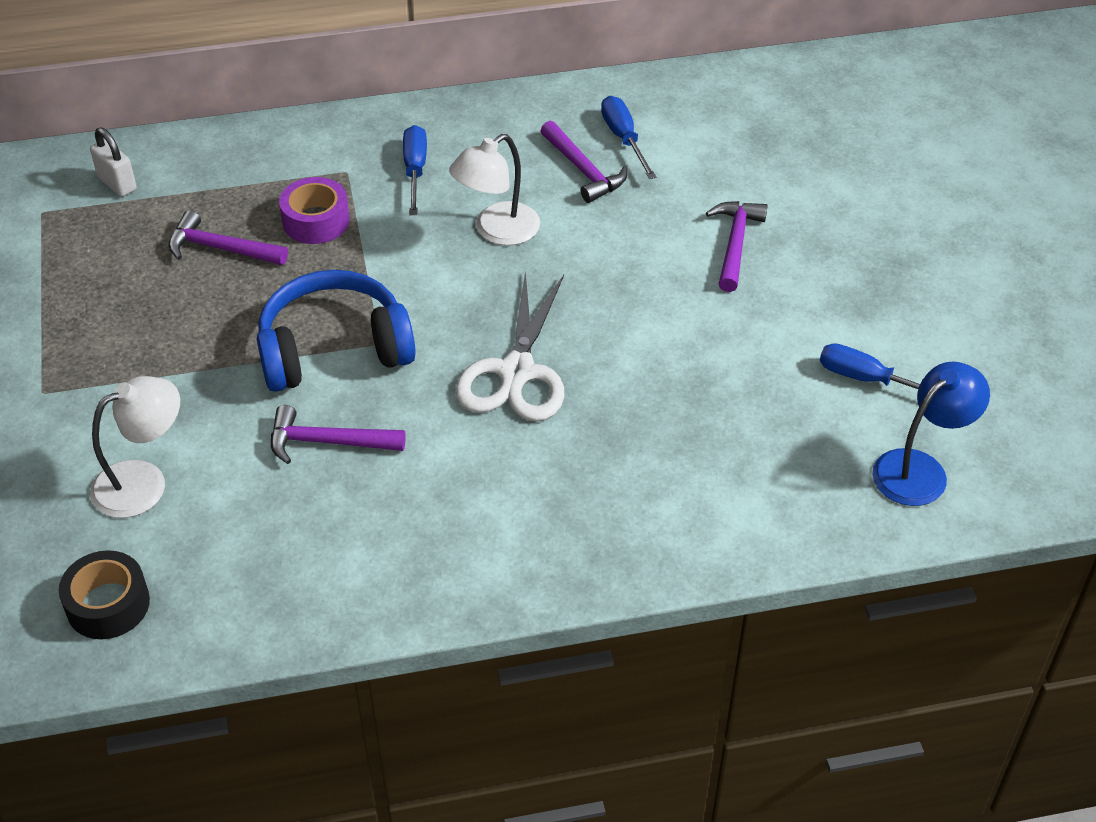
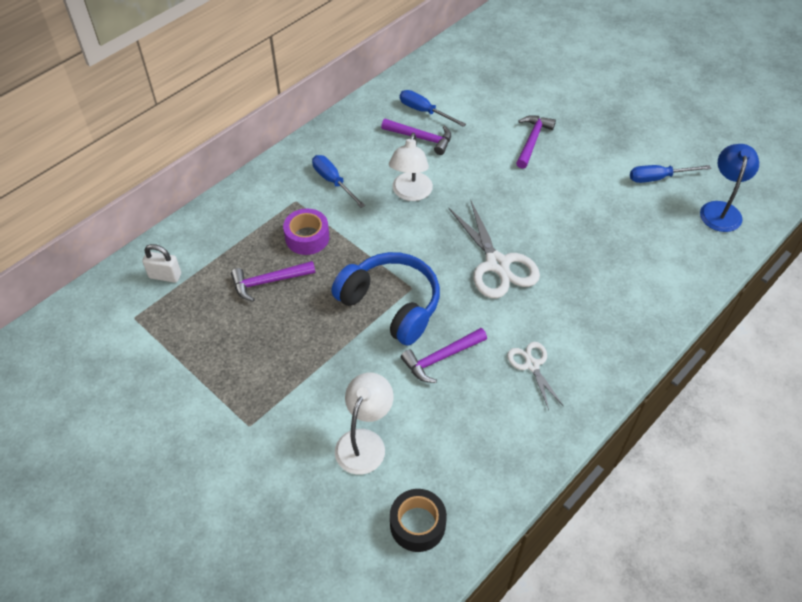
camera: 35 degrees left, 5 degrees up
blue headphones [257,270,416,392] -> blue headphones turned 90 degrees clockwise [332,252,440,346]
purple hammer [706,201,768,292] -> purple hammer turned 45 degrees clockwise [516,115,556,169]
none -> white scissors [507,342,563,410]

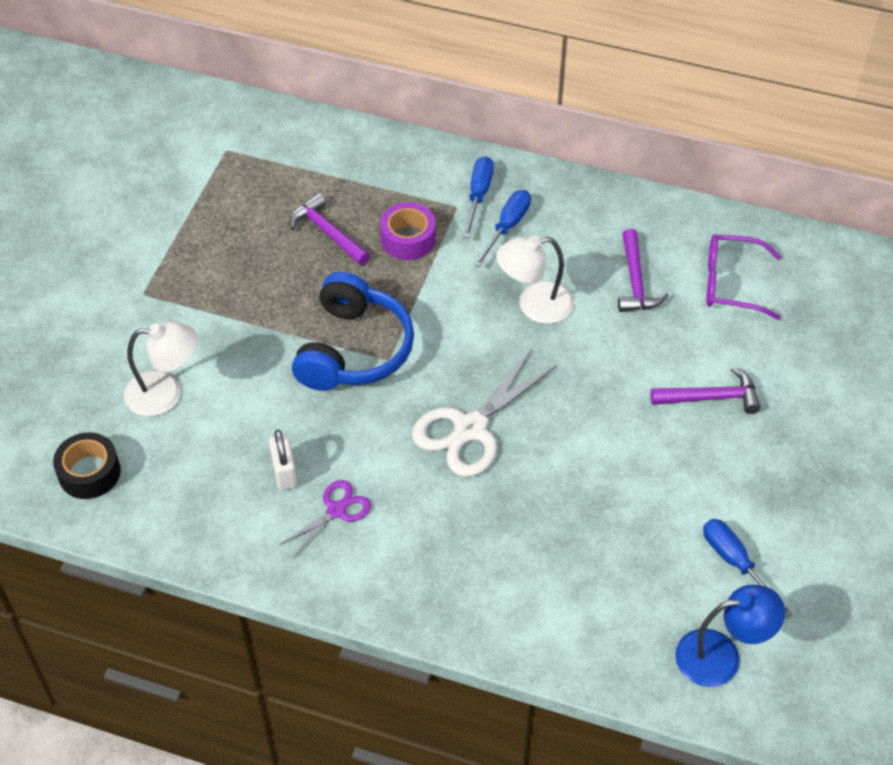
camera: 65 degrees right, 0 degrees up
white padlock [142,244,181,283] -> white padlock moved to [269,430,297,490]
blue screwdriver [400,90,466,127] -> blue screwdriver moved to [463,156,494,238]
purple hammer [401,328,487,383] -> none
white scissors [507,342,563,410] -> purple scissors [279,480,371,558]
none -> purple glasses [706,234,781,320]

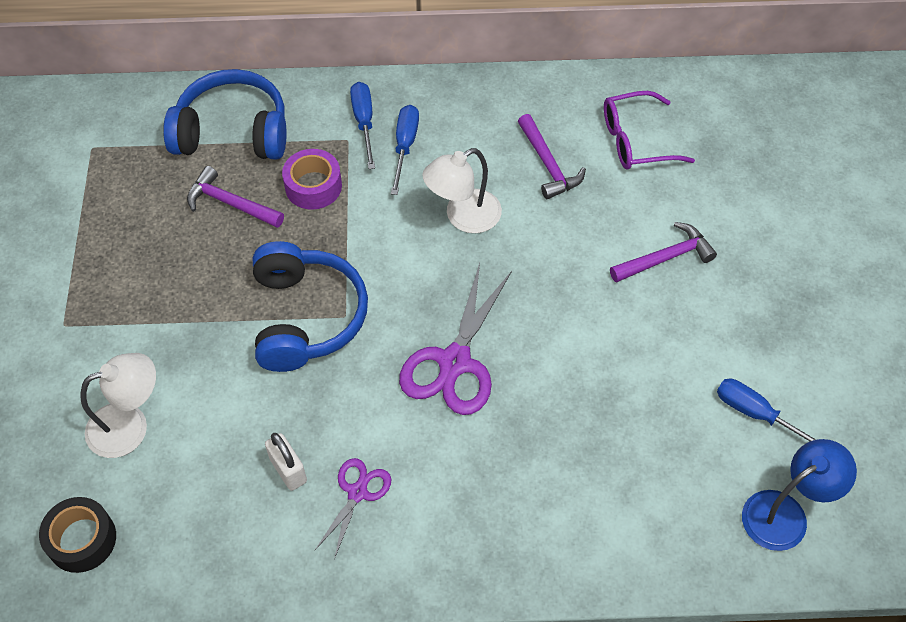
camera: 20 degrees left, 5 degrees up
white scissors [412,349,558,477] -> purple scissors [399,263,512,415]
none -> blue headphones [163,69,287,160]

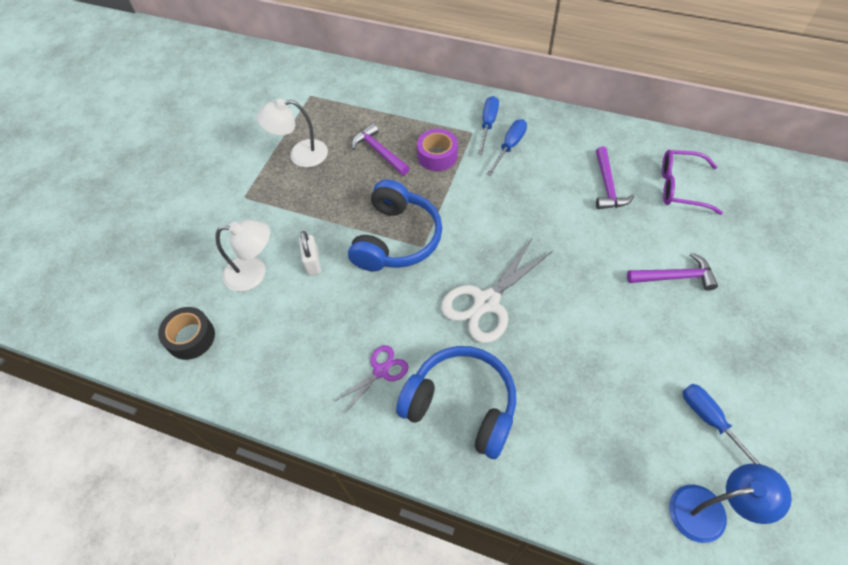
camera: 25 degrees right, 0 degrees up
blue headphones [163,69,287,160] -> blue headphones moved to [396,346,516,459]
white padlock [265,433,307,491] -> white padlock moved to [299,231,321,276]
purple scissors [399,263,512,415] -> white scissors [441,238,553,343]
white lamp [422,148,502,233] -> white lamp moved to [257,99,328,167]

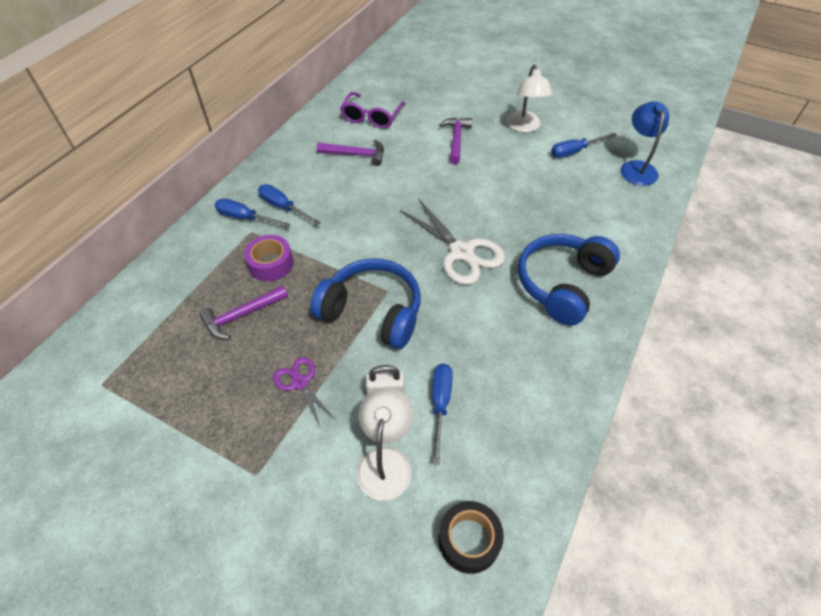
camera: 85 degrees left, 5 degrees down
white lamp [257,99,328,167] -> white lamp moved to [506,65,553,132]
purple scissors [334,345,408,413] -> purple scissors moved to [273,357,336,426]
none -> blue screwdriver [432,363,453,465]

